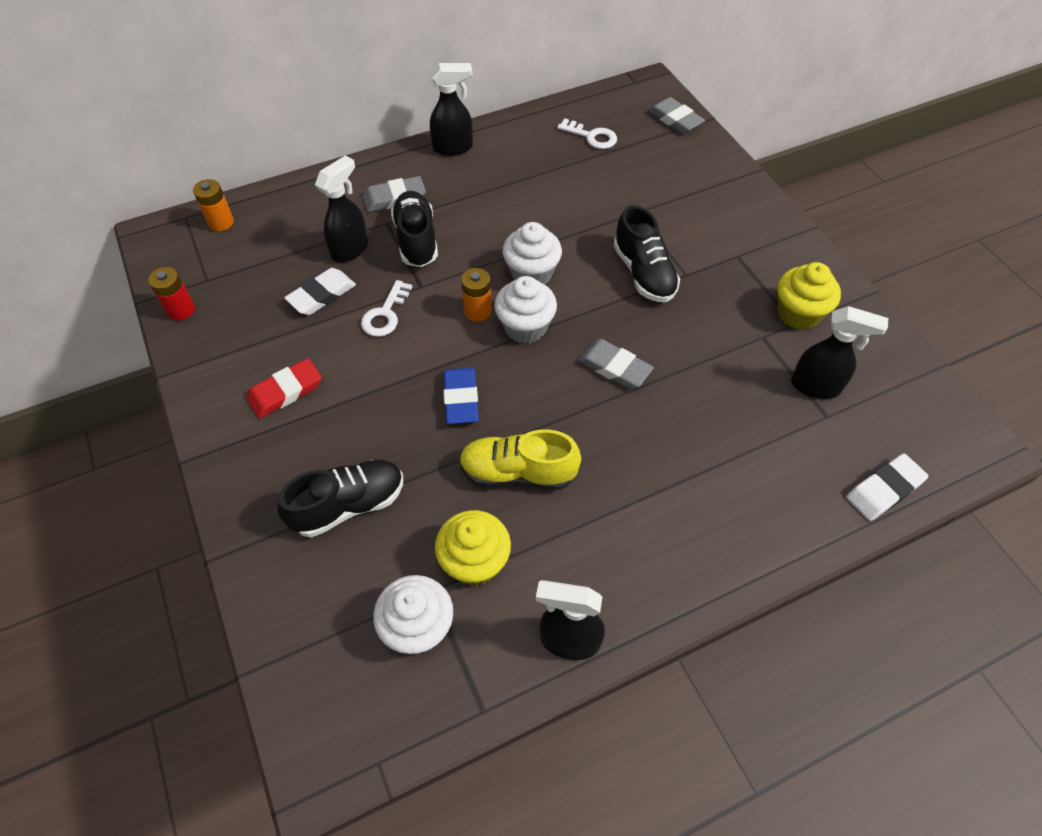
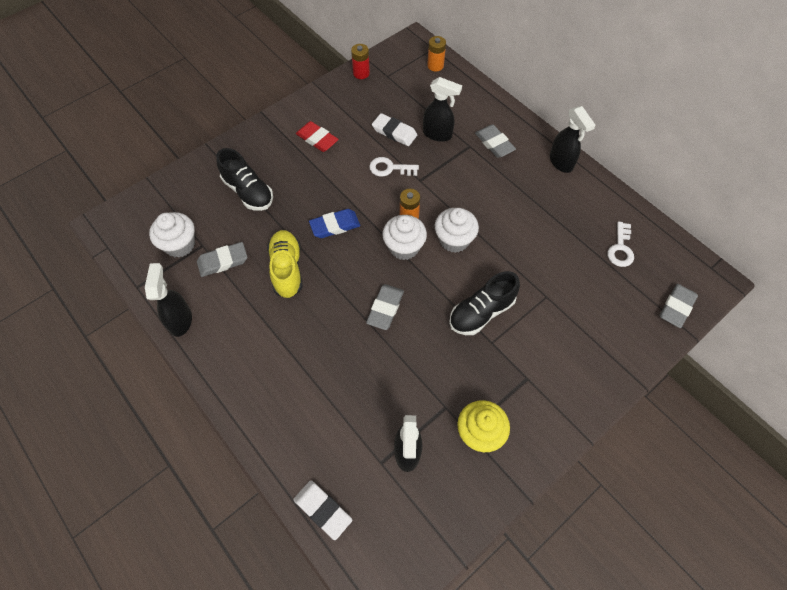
camera: 75 degrees right, 5 degrees up
black shoe [391,191,438,267] -> none
yellow cupcake [435,510,511,586] -> grey eraser [197,242,247,277]

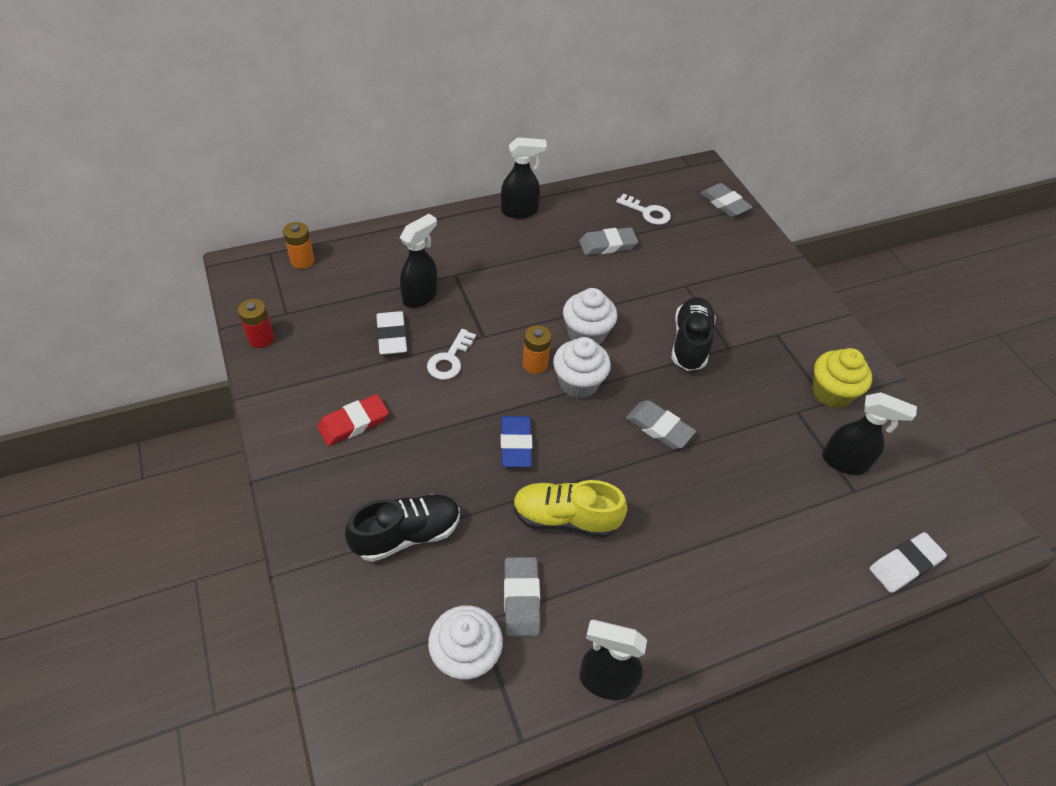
camera: 75 degrees left, 10 degrees down
white eraser [372,113,417,146] -> white eraser turned 60 degrees counterclockwise [376,311,407,355]
black shoe [449,271,520,335] -> black shoe turned 150 degrees counterclockwise [671,297,716,371]
grey eraser [475,125,516,158] -> grey eraser moved to [579,227,638,255]

